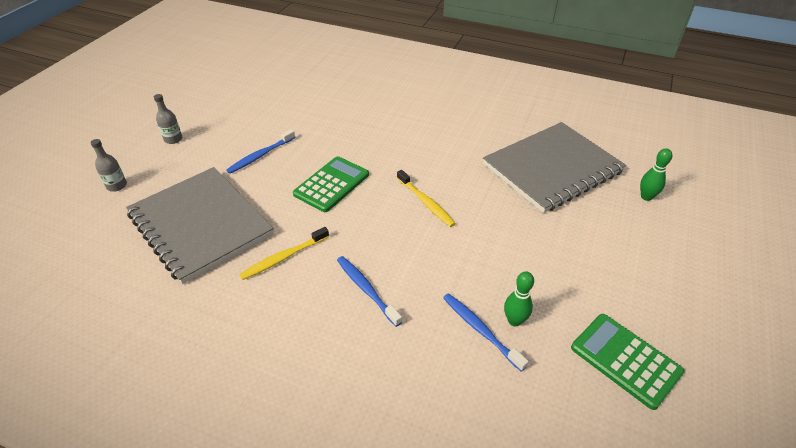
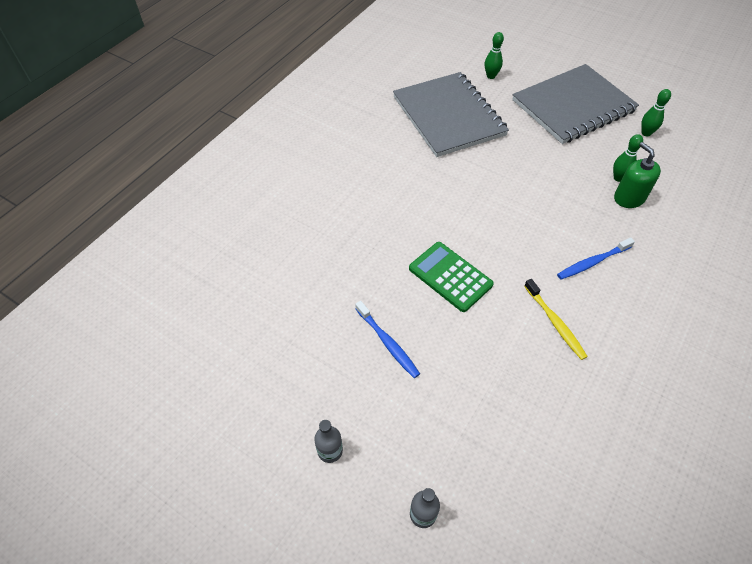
camera: 80 degrees left, 10 degrees up
grey notebook [126,167,274,284] -> grey notebook moved to [512,64,639,144]
yellow toothbrush [397,170,456,227] -> none
blue toothbrush [443,293,529,372] -> green soap dispenser [614,142,661,208]
green calculator [571,314,685,410] -> green bowling pin [641,89,671,136]

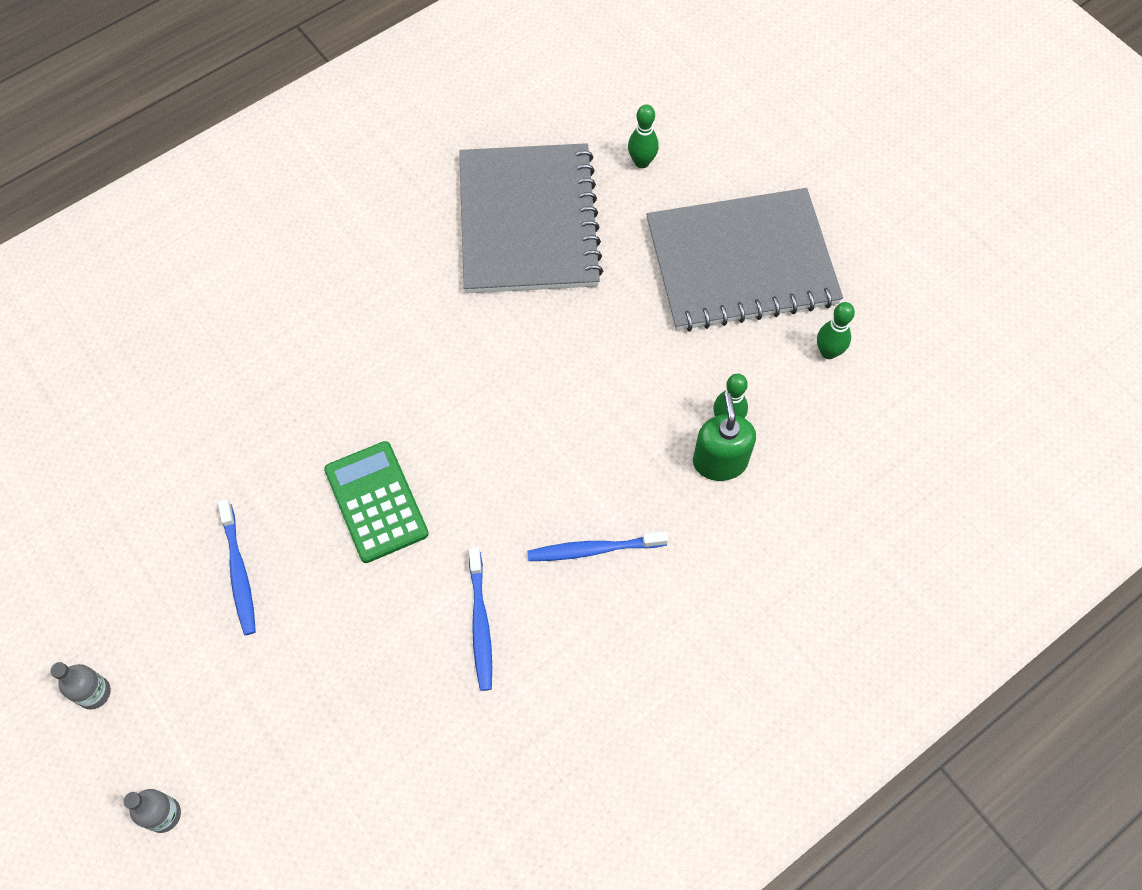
camera: 20 degrees right, 10 degrees up
yellow toothbrush [524,279,588,360] -> blue toothbrush [469,547,492,691]

